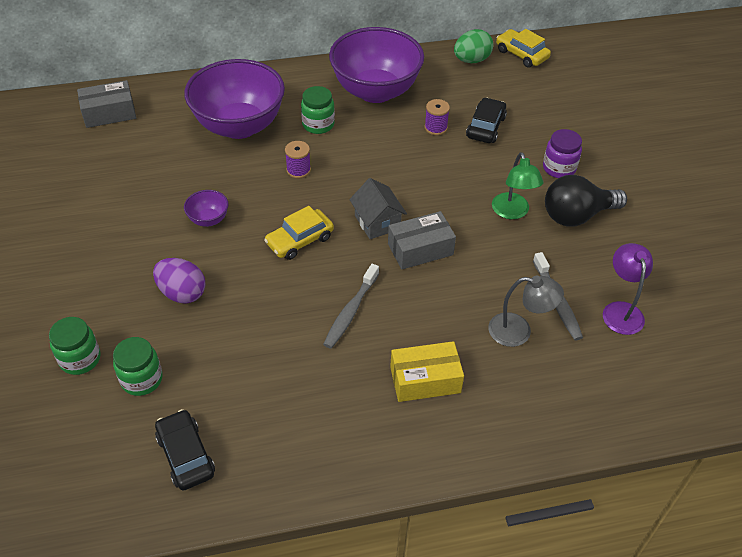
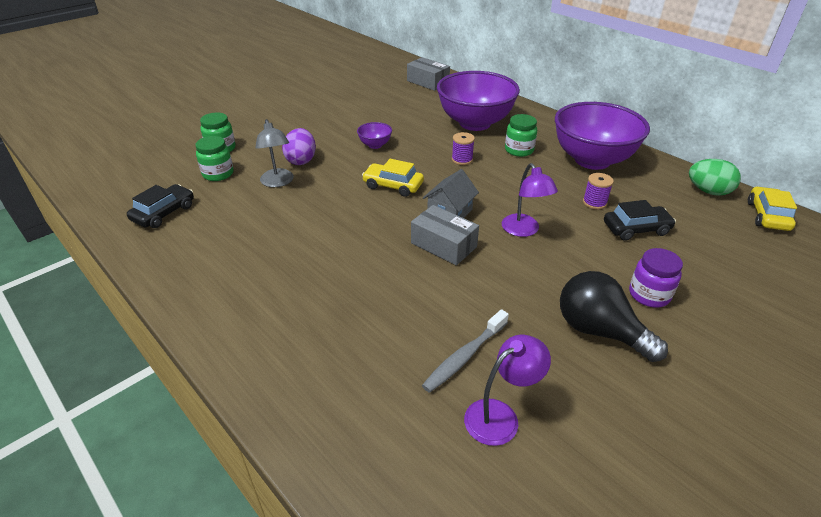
camera: 60 degrees right, 10 degrees down
grey toothbrush [323,264,379,349] -> none
yellow box [390,341,464,402] -> none
grey lamp [488,276,564,347] -> grey lamp moved to [255,119,294,187]
green lamp [492,152,543,219] -> none
none -> purple lamp [502,163,558,237]

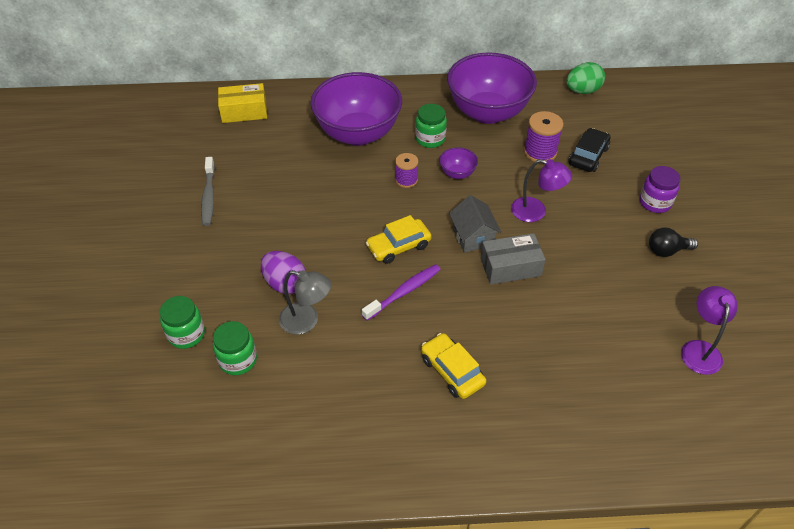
camera: 50 degrees left, 10 degrees up
black car [127,184,194,228] -> none
purple bowl [357,122,392,149] -> purple bowl moved to [439,147,478,179]
grey box [407,57,450,91] -> yellow box [218,83,267,123]
grey toothbrush [422,309,509,393] -> grey toothbrush moved to [201,157,215,226]
black light bulb [560,271,668,362] -> black light bulb [649,228,698,257], size x0.60
purple spool [583,173,614,209] -> purple spool [524,111,563,162], size x1.51
yellow car [748,187,797,231] -> yellow car moved to [421,333,486,399]
none -> purple toothbrush [362,264,441,321]

